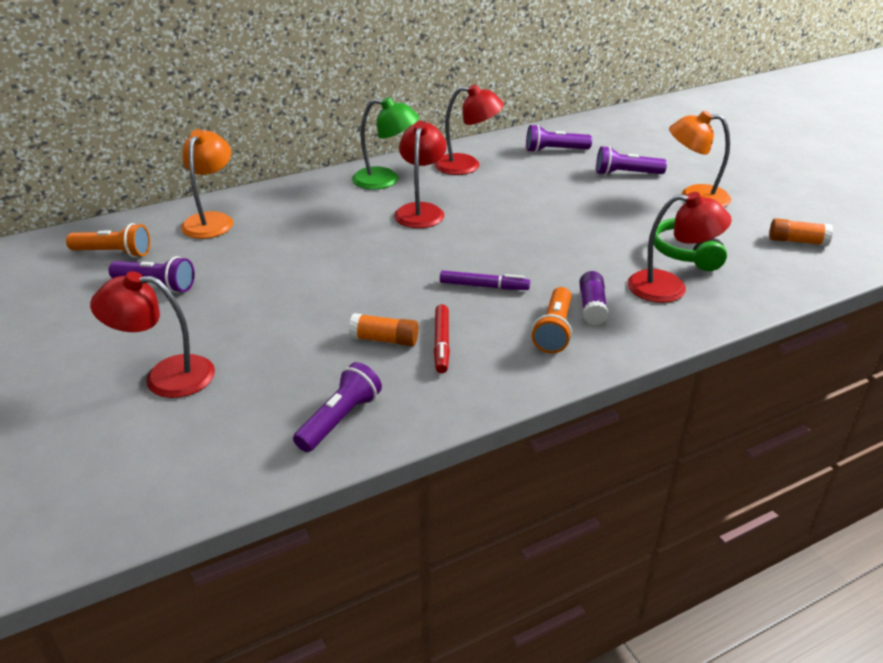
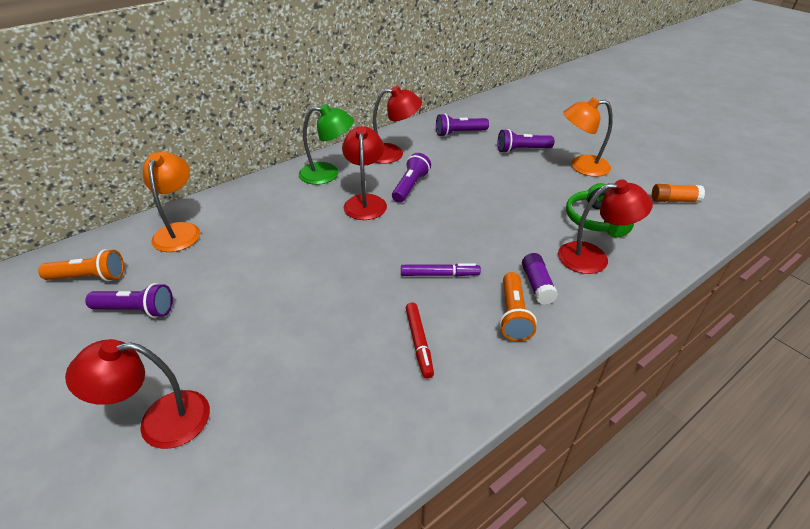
camera: 10 degrees left, 5 degrees up
purple flashlight [293,362,382,452] -> purple flashlight moved to [392,153,431,203]
orange glue stick [349,313,419,346] -> none

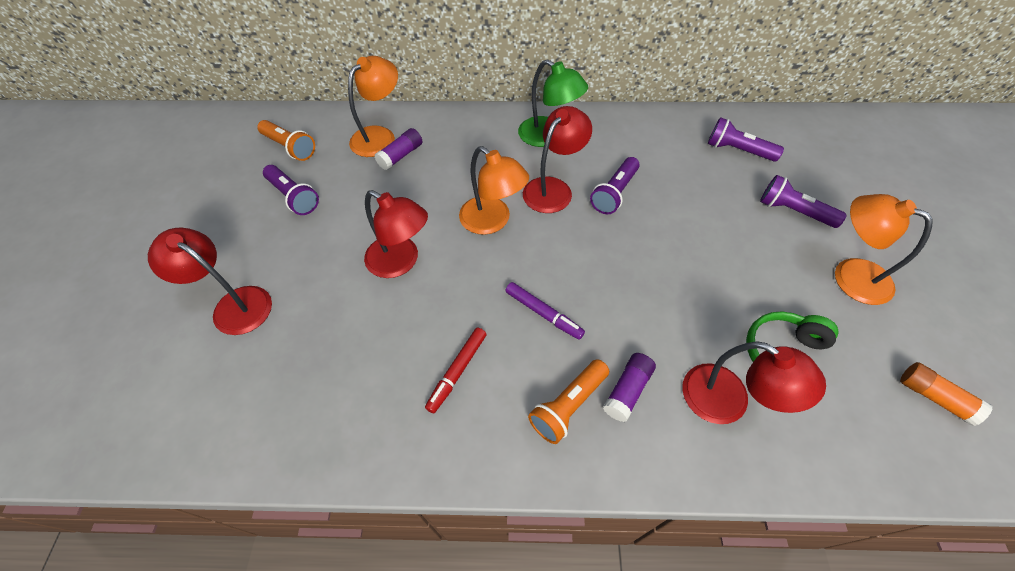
camera: 40 degrees right, 15 degrees up
red lamp [373,86,422,164] -> red lamp moved to [364,190,428,278]
purple flashlight [392,153,431,203] -> purple flashlight turned 150 degrees clockwise [590,157,640,214]
none -> purple glue stick [375,128,422,170]
none -> orange lamp [459,146,529,235]

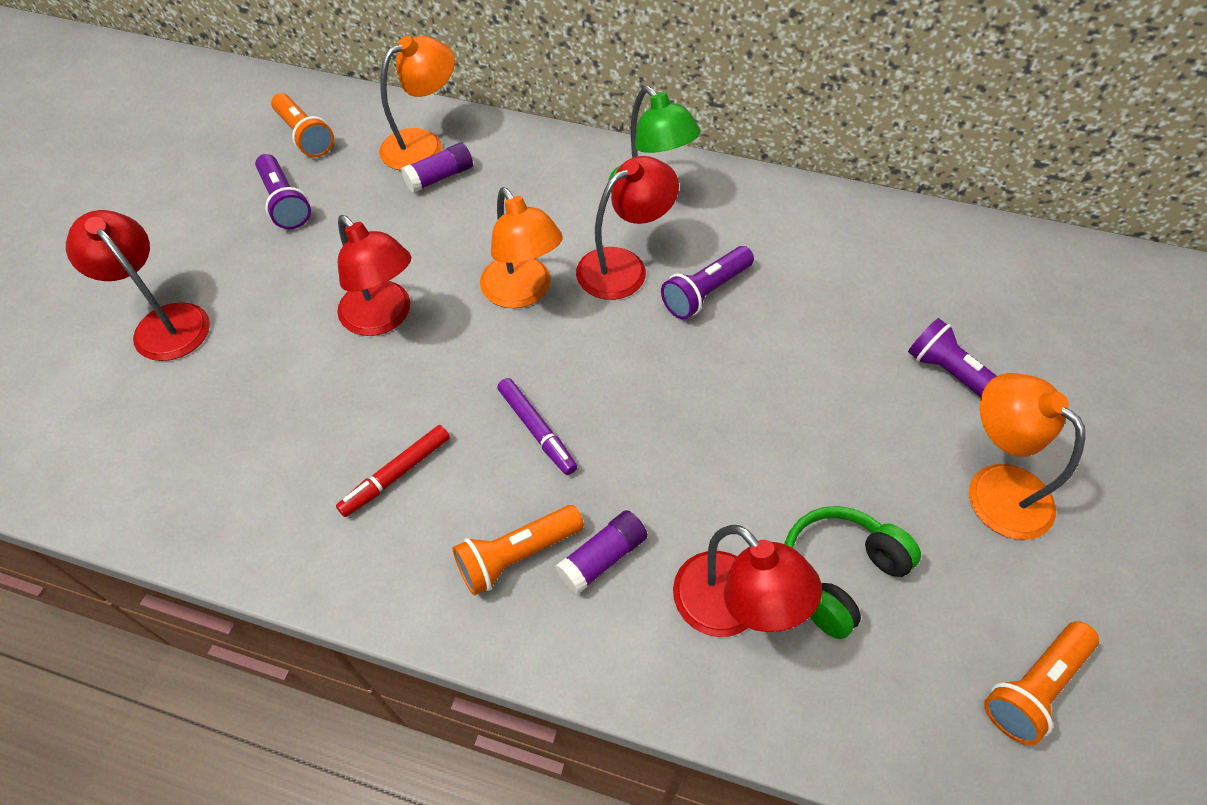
camera: 15 degrees right, 0 degrees up
purple flashlight [708,117,784,162] -> none
orange glue stick [900,362,993,426] -> orange flashlight [984,621,1099,745]

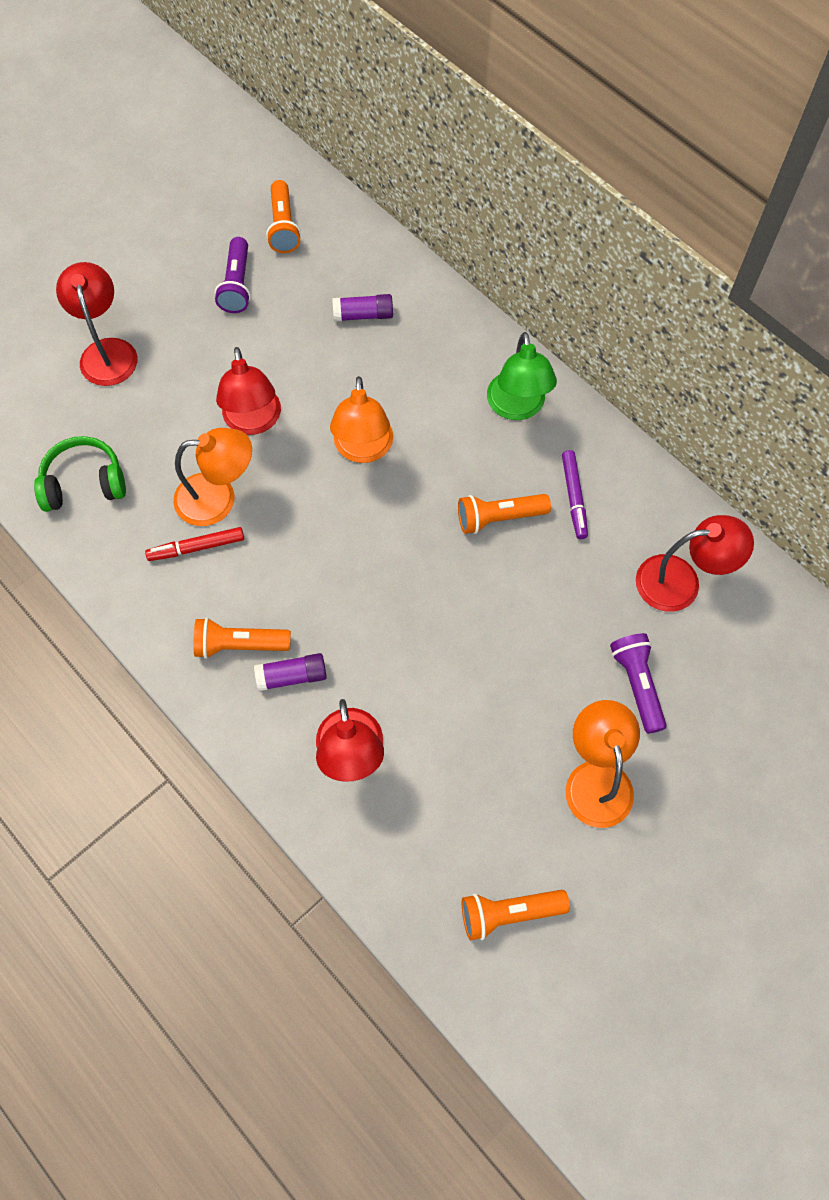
camera: 30 degrees right, 10 degrees up
orange lamp [379,36,455,171] -> orange lamp moved to [173,428,252,526]
purple marker [497,378,577,475] -> purple marker moved to [562,450,588,539]
red lamp [576,156,679,300] -> red lamp moved to [636,515,754,612]
purple flashlight [661,246,754,319] -> orange flashlight [458,494,551,534]
green headphones [784,506,921,639] -> green headphones moved to [34,436,126,512]

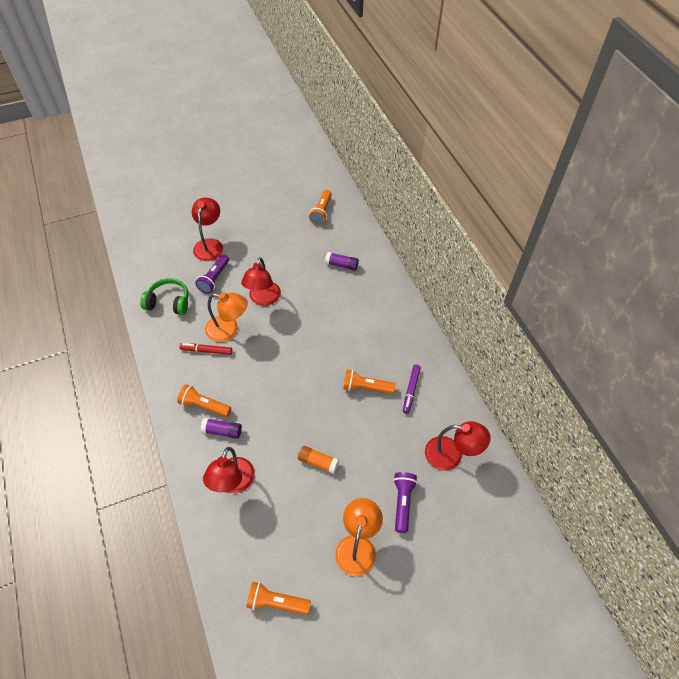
camera: 20 degrees right, 10 degrees down
purple flashlight [215,237,251,313] -> purple flashlight moved to [195,254,229,293]
orange lamp [330,376,393,463] -> none
green lamp [487,332,557,420] -> none
none -> orange glue stick [298,446,339,474]

